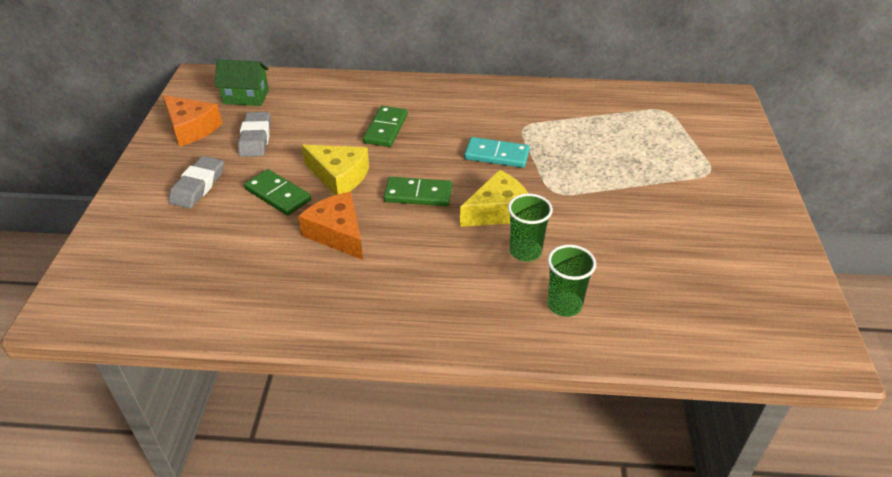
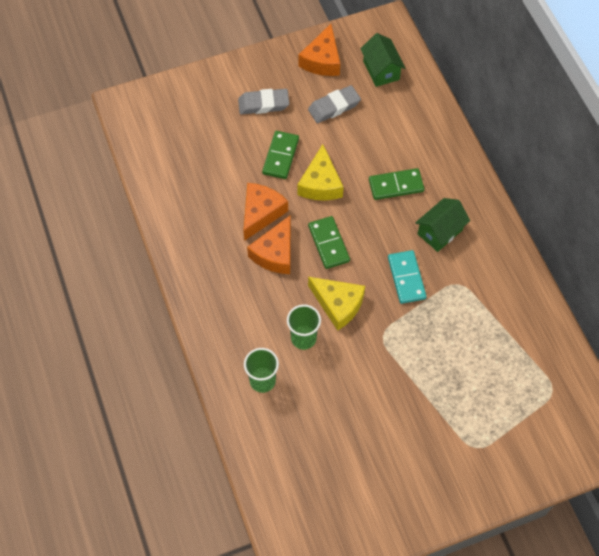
camera: 65 degrees right, 20 degrees up
none -> orange cheese [247,215,291,274]
none -> green house [415,198,470,252]

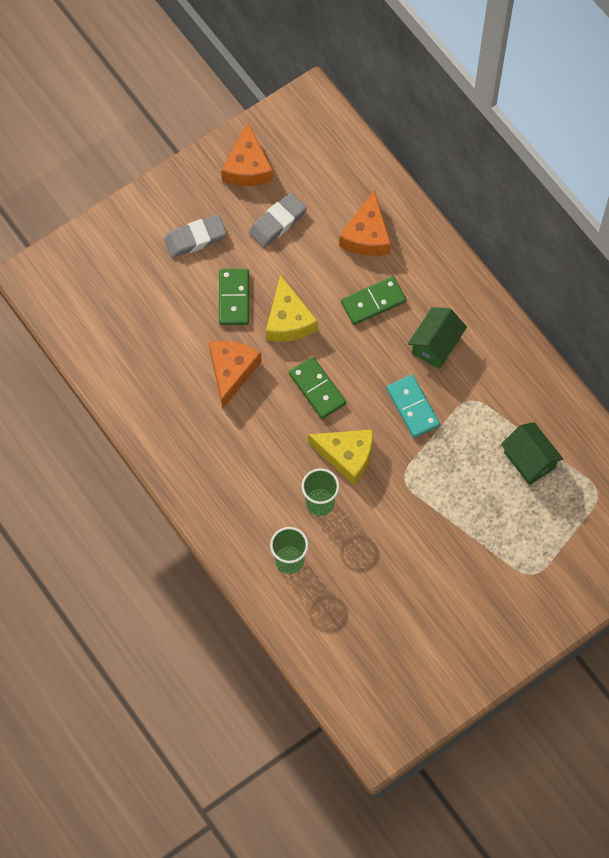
camera: 15 degrees left, 5 degrees up
orange cheese [247,215,291,274] -> orange cheese moved to [339,191,391,256]
green house [360,33,405,87] -> green house moved to [501,422,563,485]

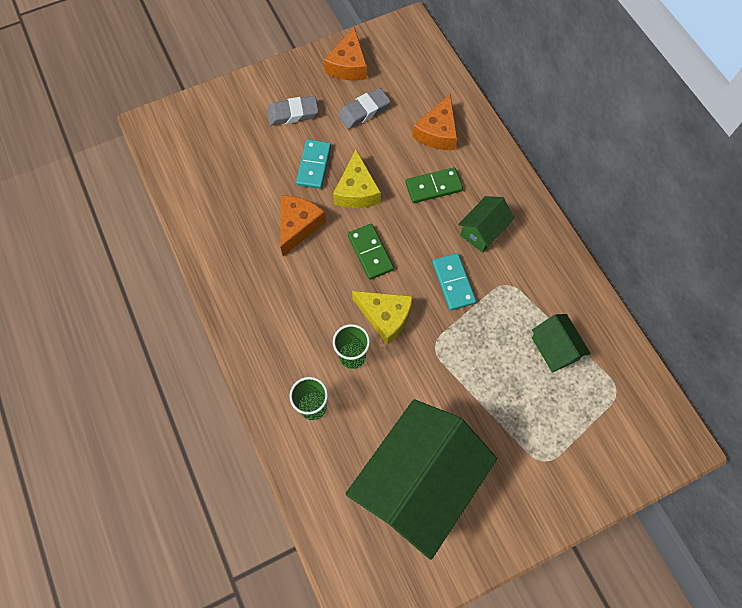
camera: 10 degrees right, 0 degrees up
green domino [219,269,249,325] -> turquoise domino [296,139,331,189]
none -> green house [346,399,497,560]

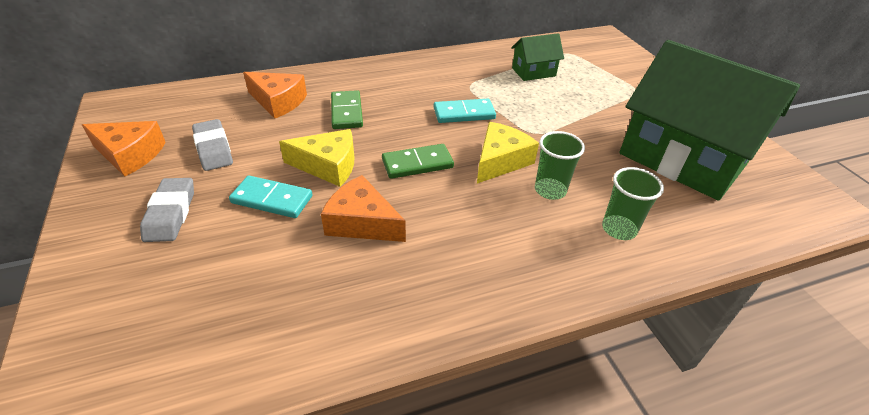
camera: 85 degrees left, 25 degrees down
green house [458,196,515,253] -> none

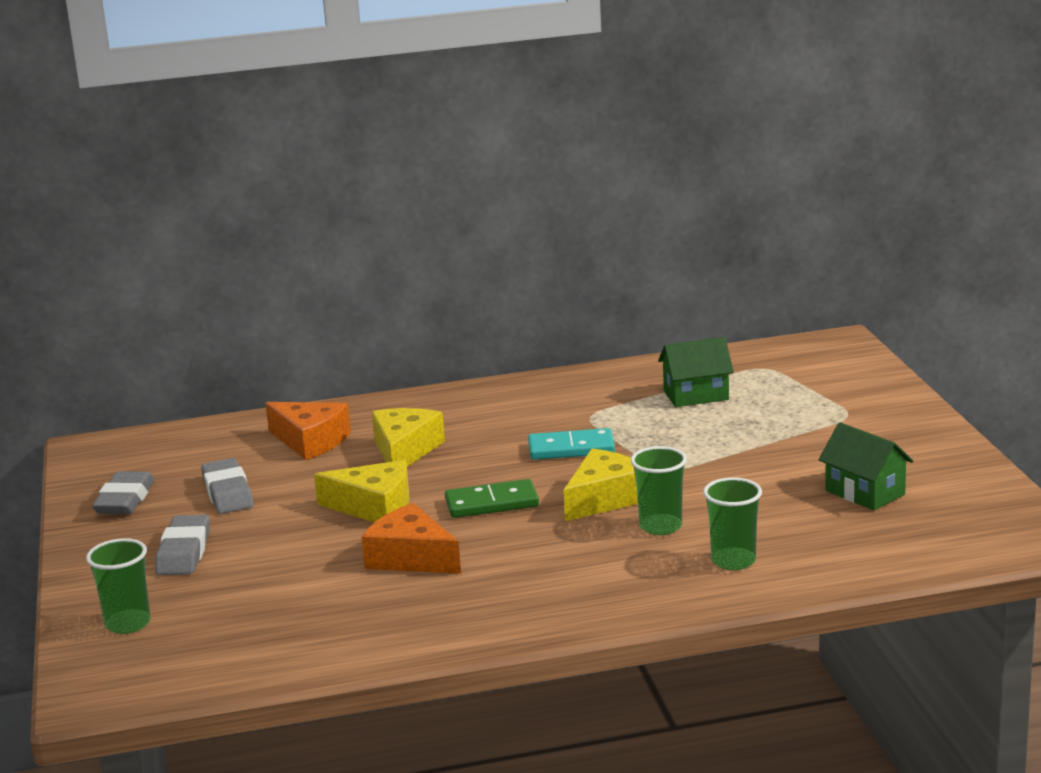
camera: 10 degrees right, 20 degrees down
orange cheese [82,121,166,177] -> grey eraser [92,472,155,514]
turquoise domino [229,176,312,218] -> none
green domino [331,90,363,129] -> yellow cheese [372,408,445,467]
green house [619,40,800,201] -> green house [818,422,913,510], size x0.44
none -> green cup [86,538,151,634]

